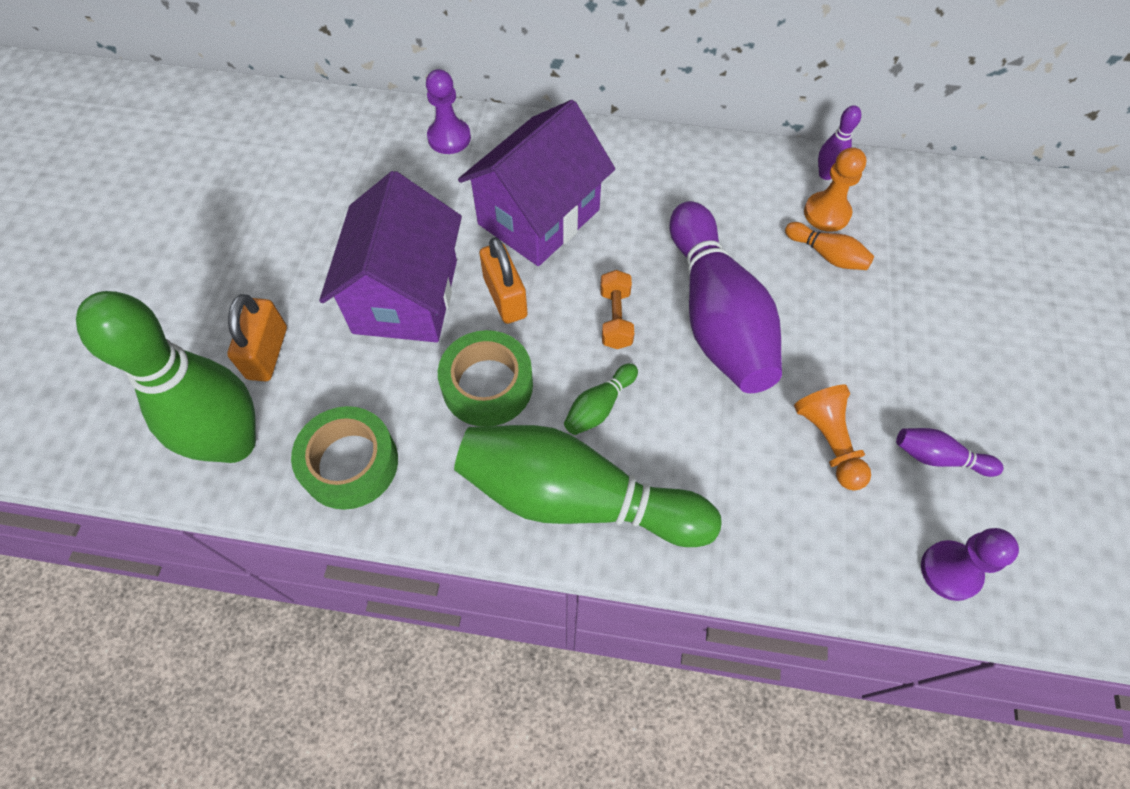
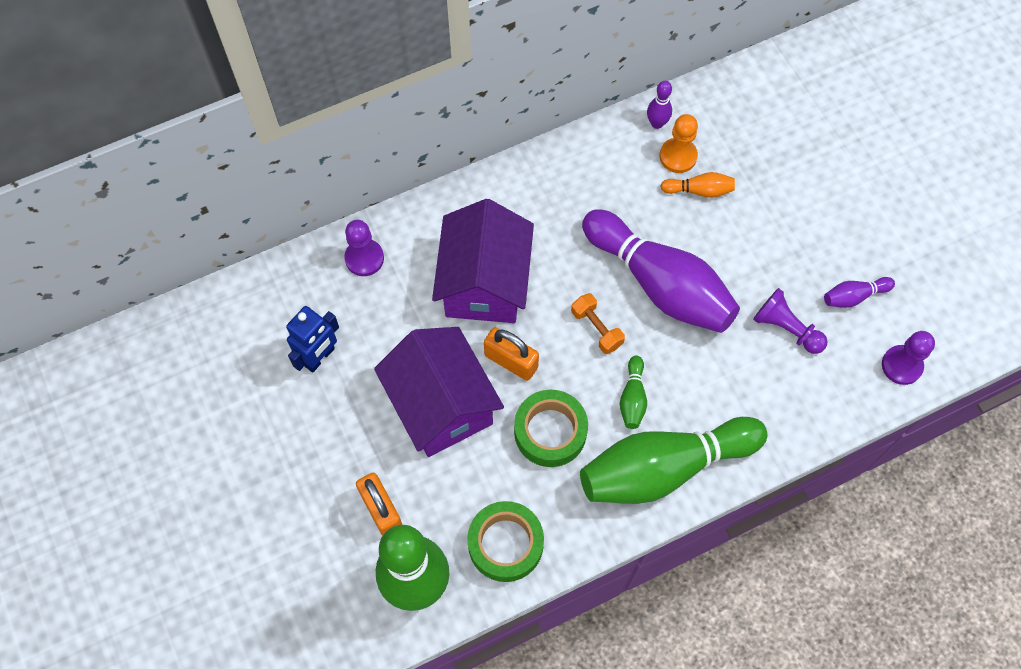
camera: 35 degrees left, 5 degrees up
orange pawn [794,385,871,491] -> purple pawn [753,288,828,354]
none -> blue robot [286,306,339,372]

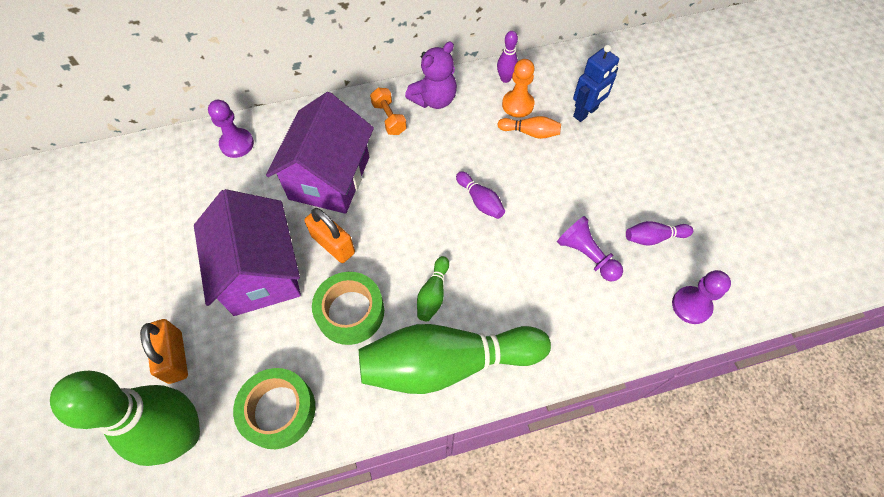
camera: 10 degrees right, 5 degrees down
blue robot [286,306,339,372] -> blue robot moved to [573,45,619,122]
orange dumbbell [571,293,625,354] -> orange dumbbell moved to [370,88,407,135]
purple bowling pin [582,209,740,333] -> purple bowling pin [456,171,505,219], size x0.41
none -> purple teddy bear [405,41,457,109]

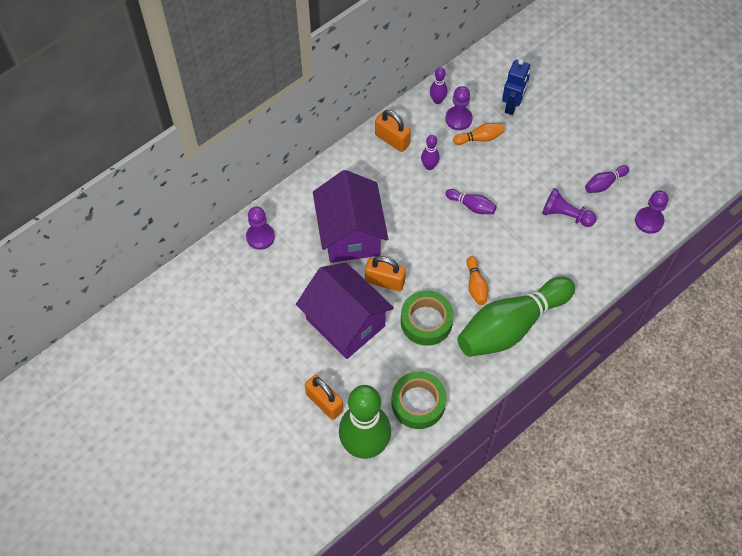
camera: 25 degrees left, 0 degrees up
orange dumbbell [370,88,407,135] -> none
purple teddy bear [405,41,457,109] -> orange padlock [375,110,411,152]
green bowling pin [417,256,449,322] -> orange bowling pin [467,256,488,305]
orange pawn [502,59,535,118] -> purple pawn [445,86,473,130]
none -> purple bowling pin [421,135,439,170]

